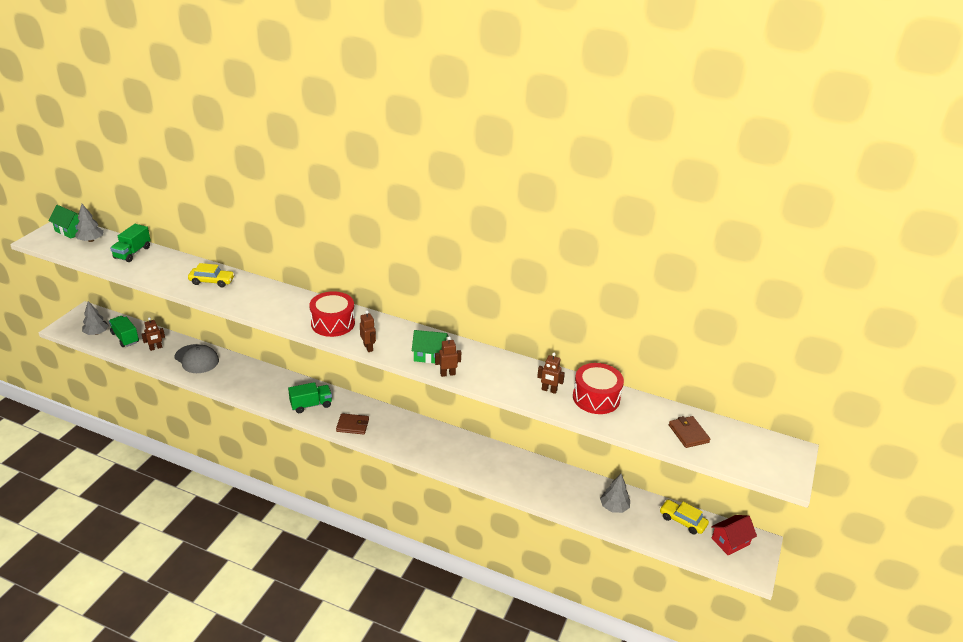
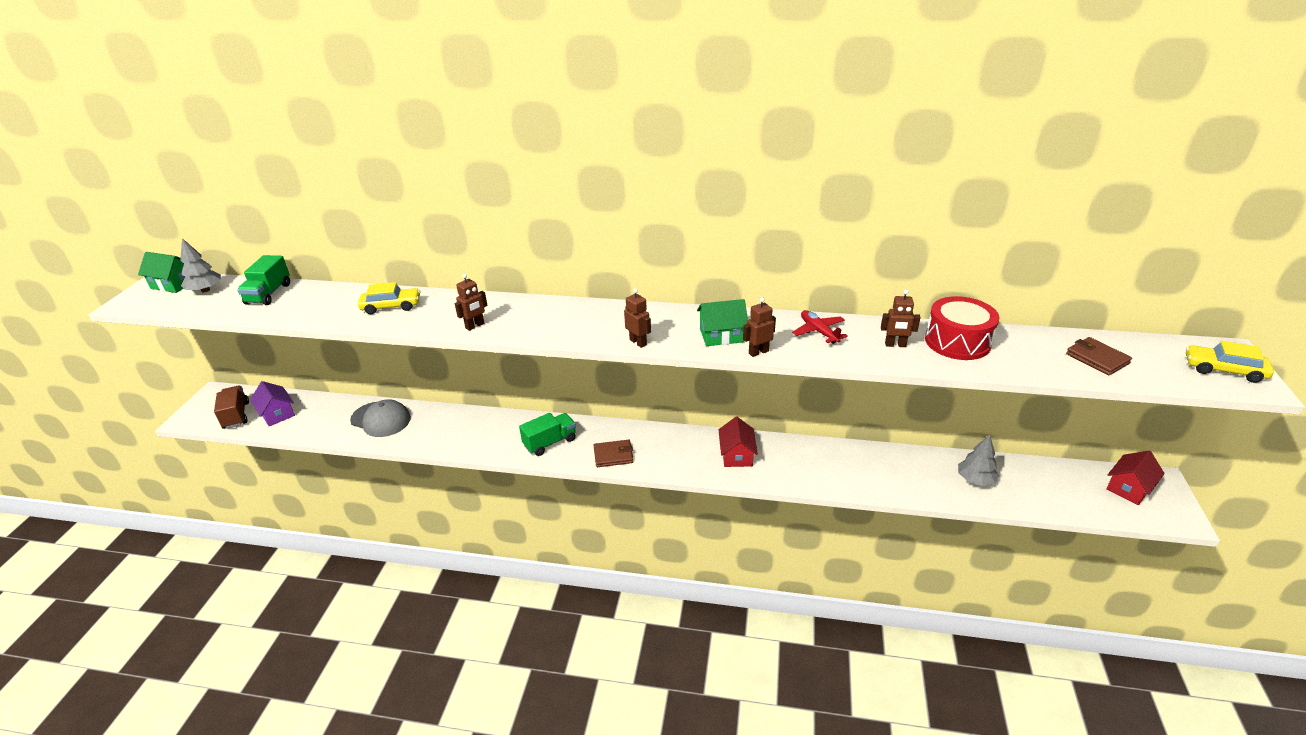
camera: 10 degrees left, 0 degrees up
grey tree [82,301,109,335] -> brown truck [214,386,249,429]
green truck [109,316,139,347] -> purple house [250,381,295,426]
brown robot [141,317,165,351] -> brown robot moved to [455,274,487,331]
red drum [309,291,355,337] -> none
yellow car [660,499,709,535] -> yellow car moved to [1186,341,1274,383]
none -> red house [718,417,758,467]
none -> red plane [792,310,848,344]

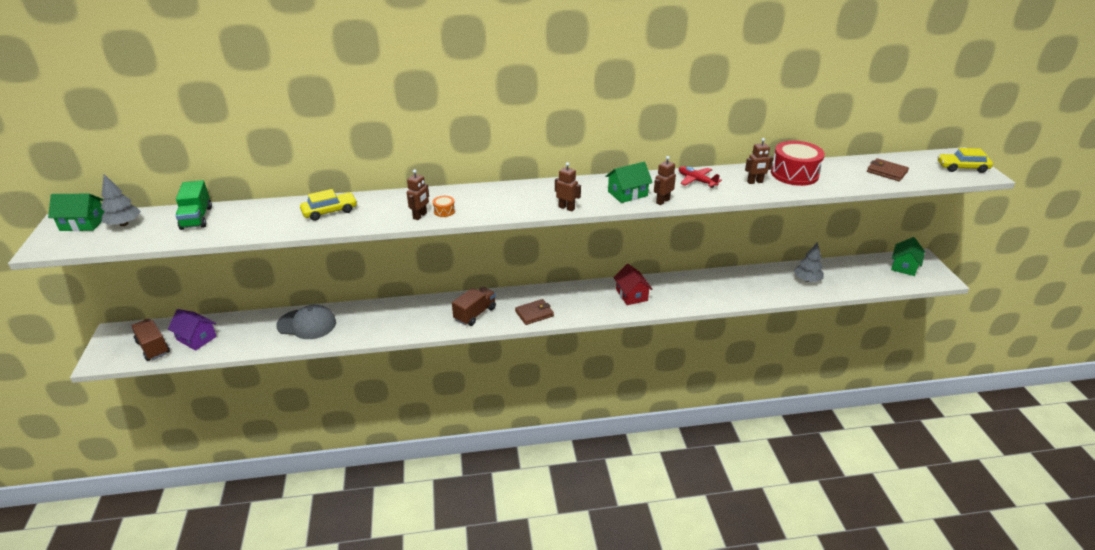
camera: 20 degrees left, 0 degrees up
green truck [519,413,576,456] -> brown truck [452,287,496,326]
red house [1106,451,1165,505] -> green house [891,237,925,276]
none -> orange drum [433,196,455,217]

